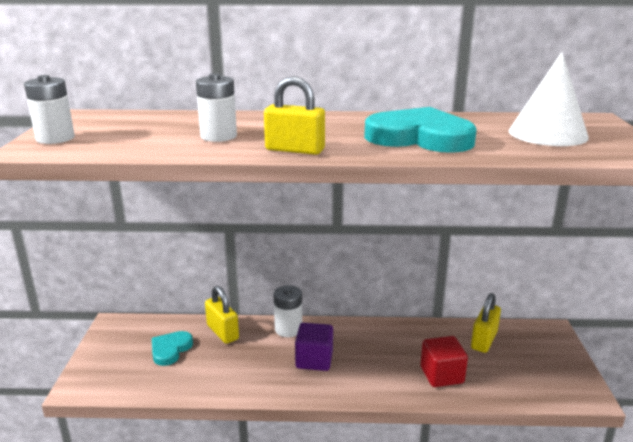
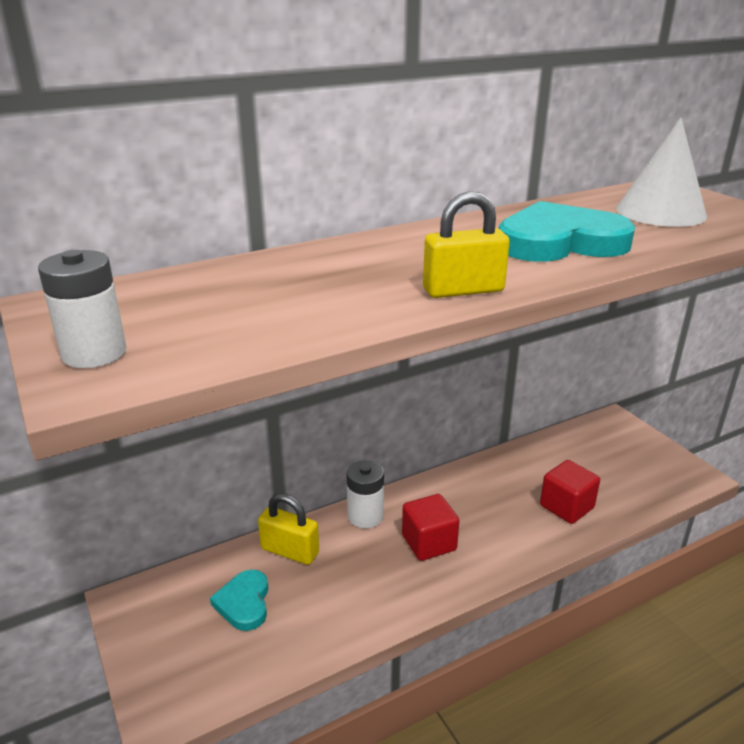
camera: 30 degrees left, 5 degrees up
white battery [196,73,237,142] -> none
purple cube [295,323,333,371] -> red cube [402,494,459,561]
yellow padlock [471,293,501,353] -> none

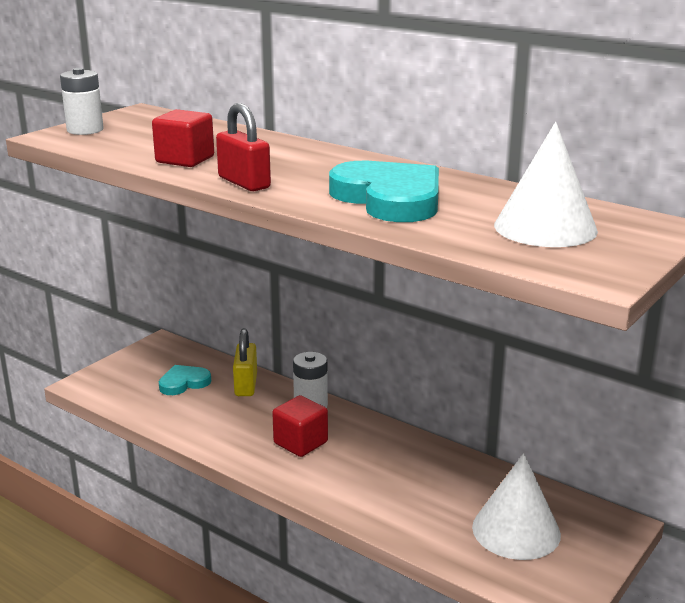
camera: 65 degrees right, 5 degrees down
yellow padlock [423,191,510,298] -> red padlock [216,103,271,191]
red cube [540,460,600,524] -> red cube moved to [152,109,214,167]
none -> white cone [472,453,561,560]

